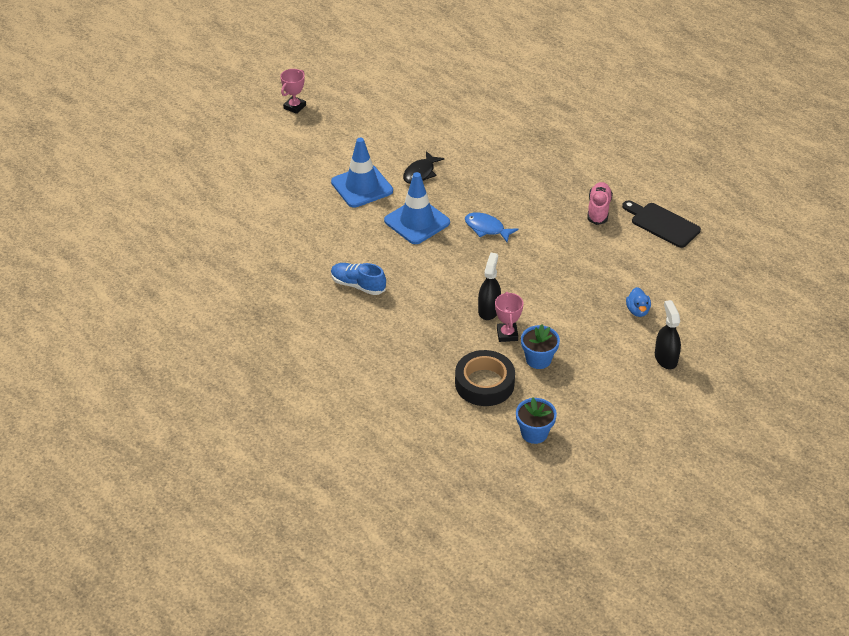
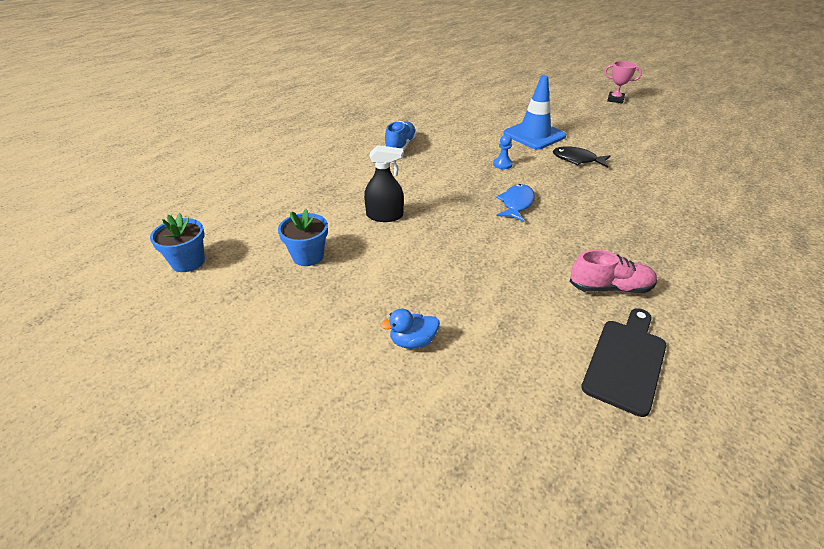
camera: 80 degrees right, 5 degrees down
blue traffic cone [384,172,450,244] -> blue pawn [493,134,513,169]
black tape [455,350,515,406] -> none
pink trophy [495,292,523,342] -> none
black spray bottle [655,300,681,369] -> none

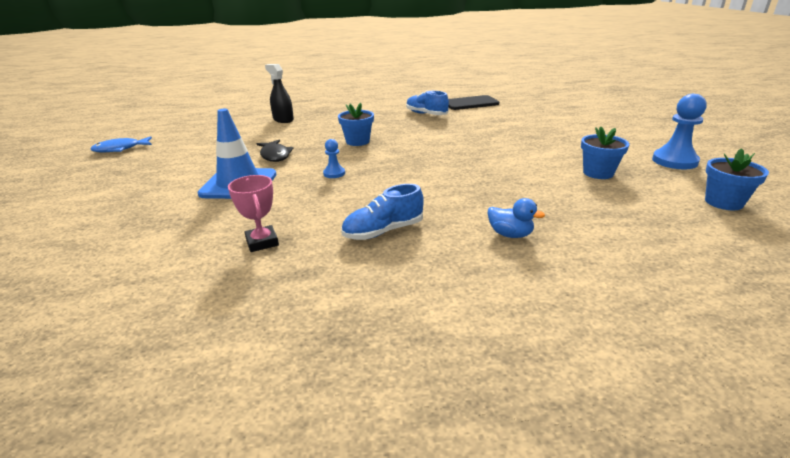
camera: 135 degrees left, 10 degrees down
black spray bottle [364,145,404,222] -> black spray bottle moved to [265,64,294,123]
blue duck [380,309,439,349] -> blue duck moved to [488,198,545,238]
blue fish [496,184,535,222] -> blue fish moved to [90,136,152,153]
pink shoe [569,250,657,293] -> blue shoe [406,91,449,115]
pink trophy [604,61,642,103] -> pink trophy moved to [228,175,279,252]
none -> blue flower pot [338,103,374,146]
none -> blue pawn [652,94,706,169]

